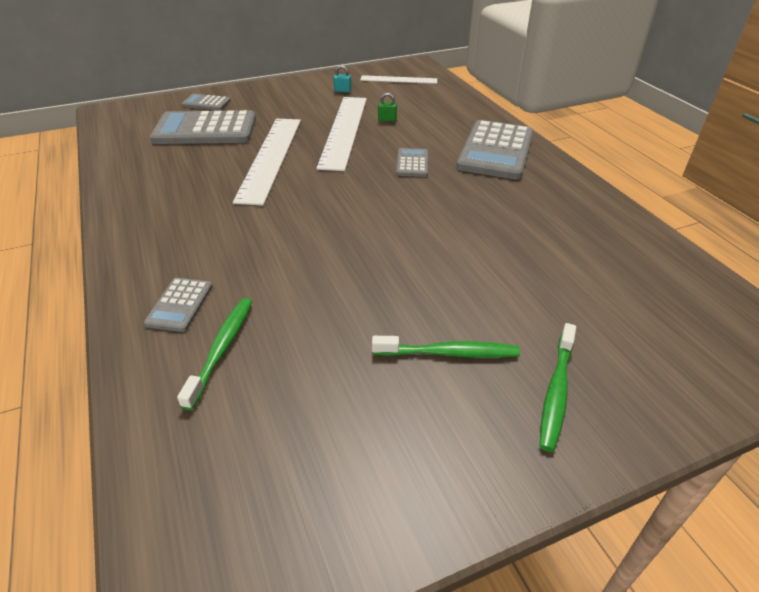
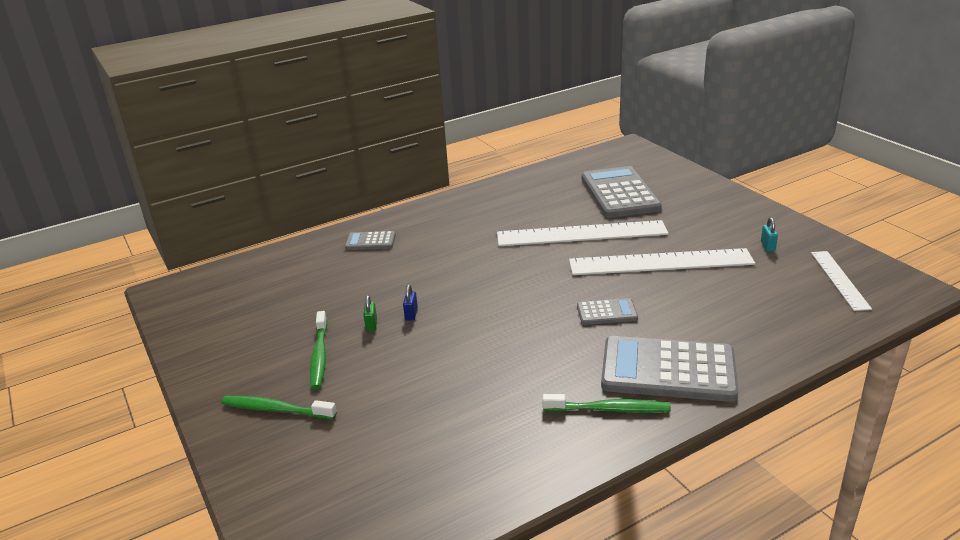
camera: 85 degrees right, 10 degrees down
green toothbrush [177,298,252,410] -> green toothbrush moved to [542,394,671,413]
grey calculator [182,94,231,110] -> none
green padlock [378,93,397,122] -> green padlock moved to [364,295,377,332]
none -> blue padlock [403,284,418,321]

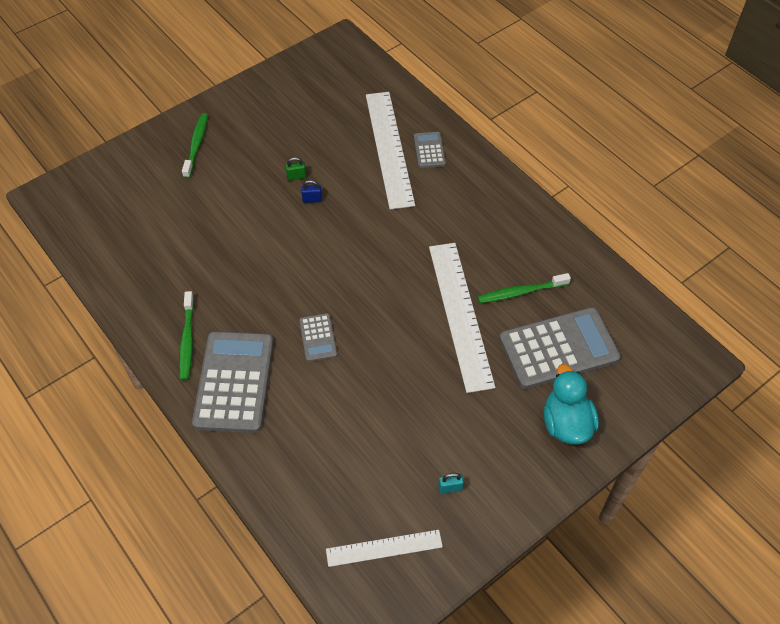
camera: 80 degrees right, 25 degrees up
green toothbrush [310,311,327,389] -> green toothbrush moved to [478,273,571,303]
white ruler [569,248,755,275] -> white ruler moved to [366,92,415,209]
none -> turquoise duck [544,364,599,444]

